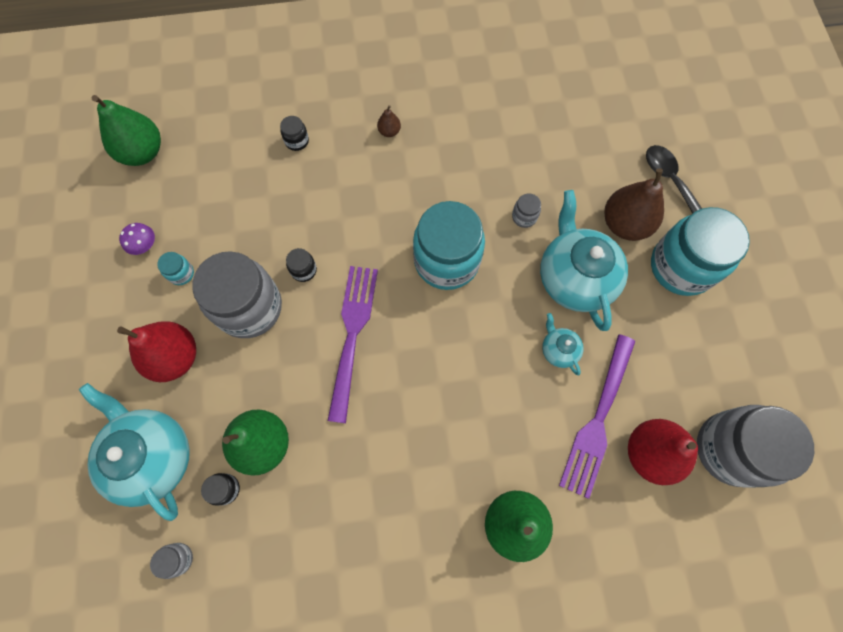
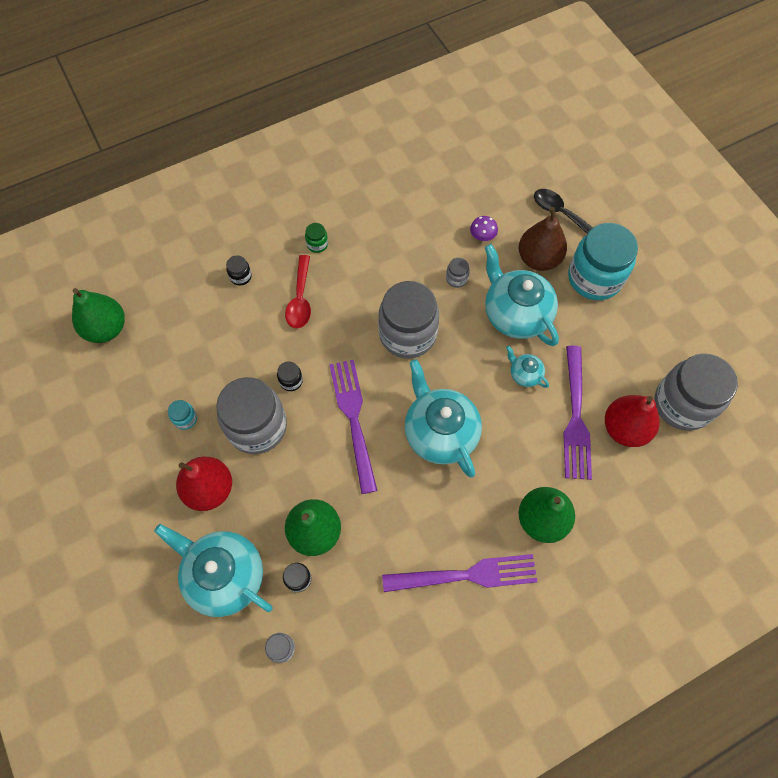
camera: 20 degrees left, 5 degrees down
purple mushroom [119,223,155,255] -> purple mushroom moved to [470,216,498,241]
brown pear [377,105,401,137] -> green jar [305,223,328,253]
turquoise jar [413,201,485,290] -> grey jar [378,281,439,358]
none -> red spoon [285,255,311,329]
none -> purple fork [382,554,538,592]
none -> turquoise teapot [405,359,482,477]

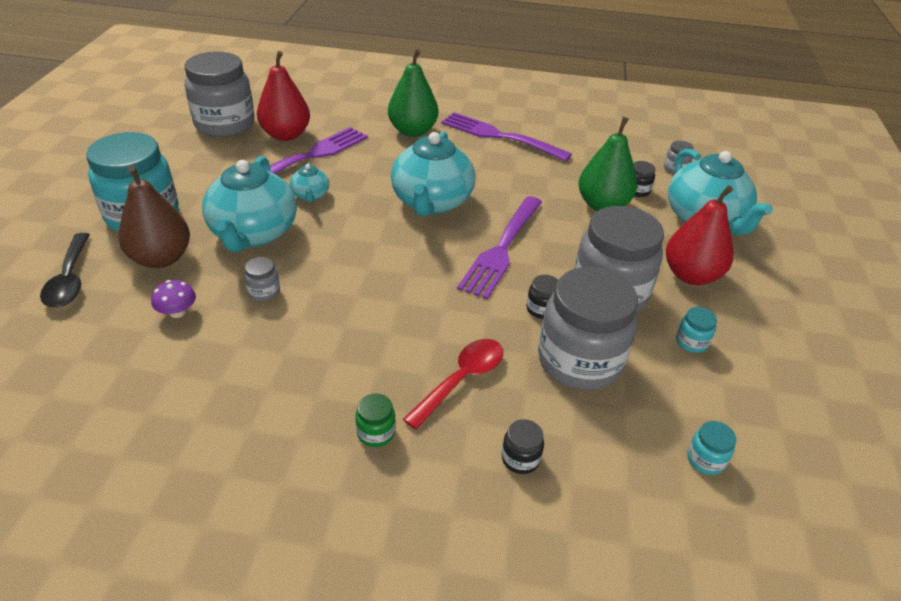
camera: 145 degrees left, 25 degrees down
green pear [72,288,125,343] -> none
grey jar [378,281,439,358] -> grey jar moved to [538,267,638,390]
none -> turquoise jar [687,421,736,475]

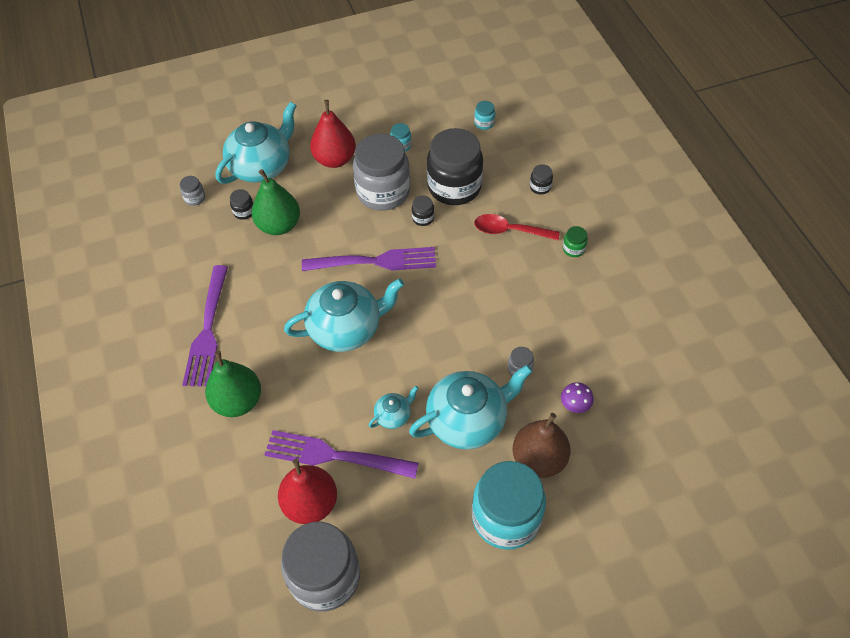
camera: 115 degrees left, 15 degrees up
black spoon [40,233,90,307] -> none
grey jar [538,267,638,390] -> black jar [427,128,483,205]

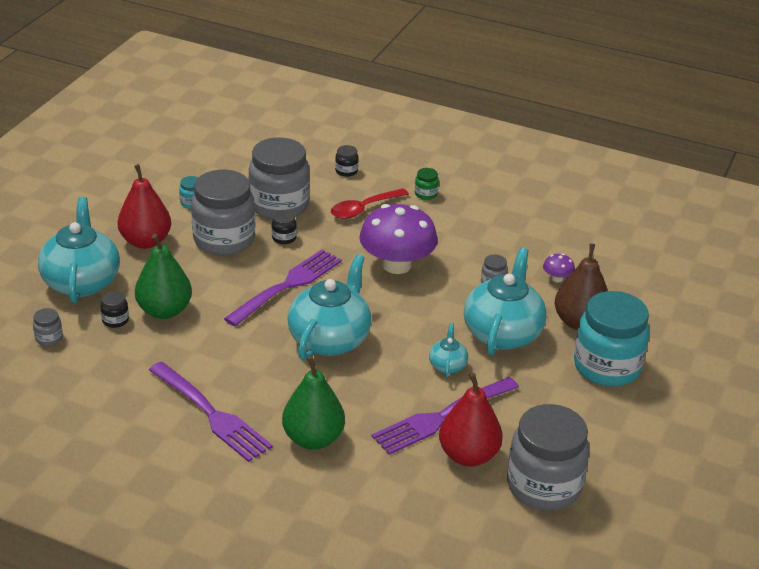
camera: 50 degrees left, 20 degrees down
black jar [427,128,483,205] -> grey jar [248,137,310,220]
turquoise jar [474,101,495,130] -> none
none -> purple mushroom [359,204,438,274]

